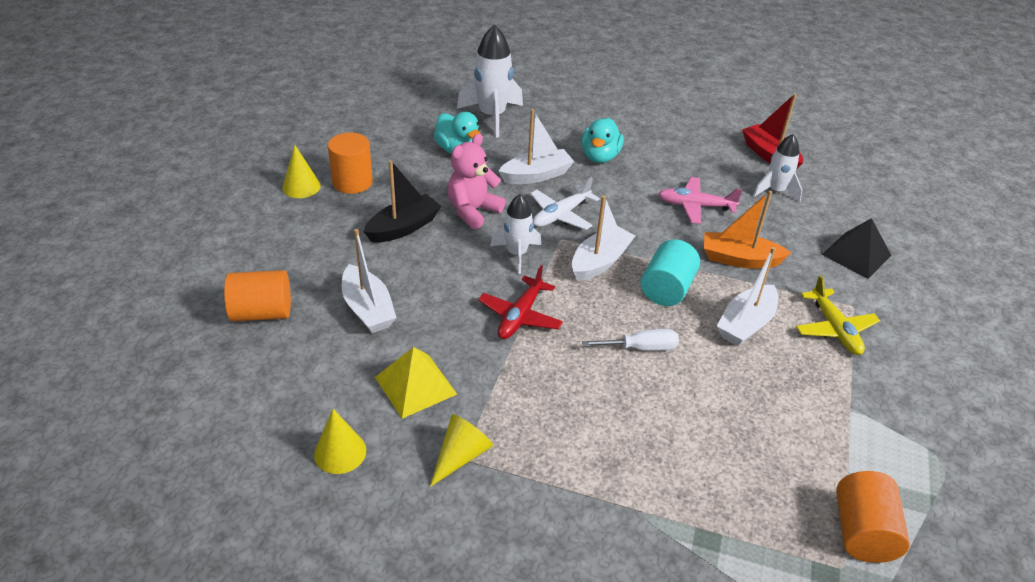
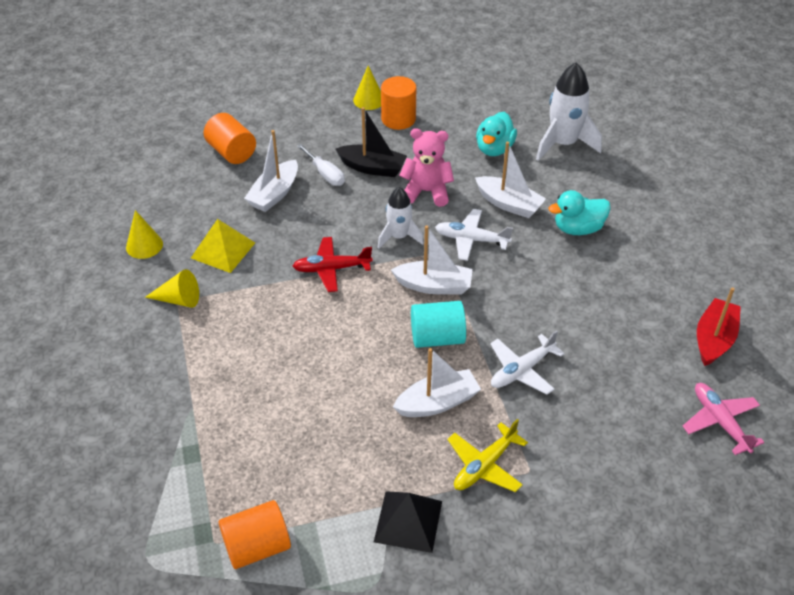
camera: 60 degrees right, 5 degrees up
white screwdriver [582,329,679,351] -> white screwdriver moved to [297,144,345,186]
pink plane [658,177,743,224] -> pink plane moved to [683,383,765,455]
orange boat [704,191,791,269] -> white plane [490,330,565,395]
white boat [717,247,778,346] -> white boat turned 150 degrees clockwise [393,348,481,417]
white rocket [753,134,803,202] -> none
black pyramid [822,218,892,279] -> black pyramid moved to [374,491,442,553]

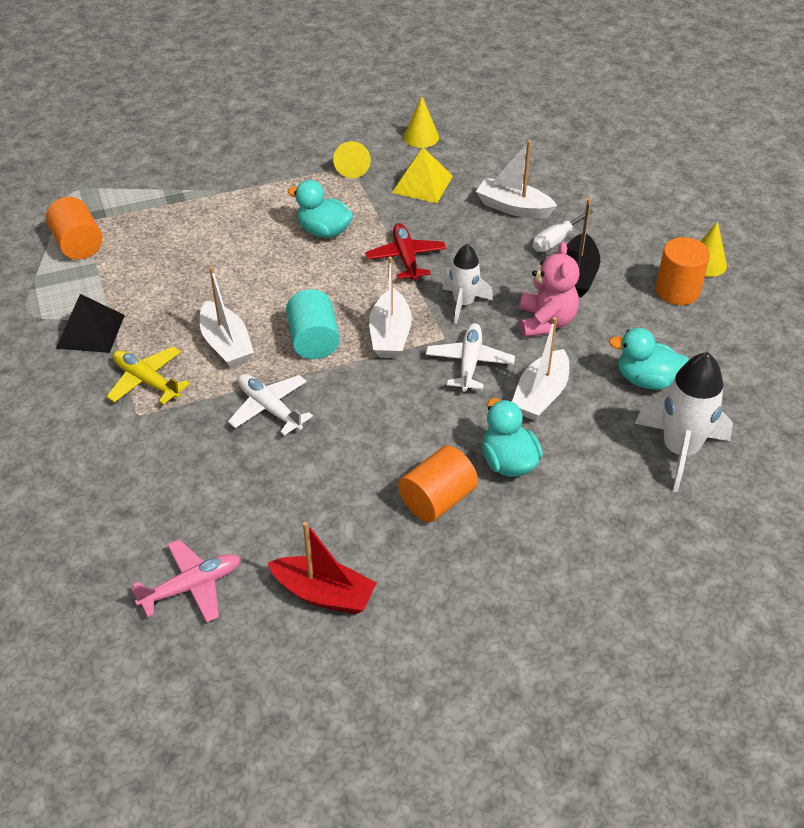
camera: 85 degrees right, 0 degrees up
orange cylinder [203,113,256,164] -> orange cylinder moved to [398,446,478,522]
none -> turquoise duck [287,180,353,238]

